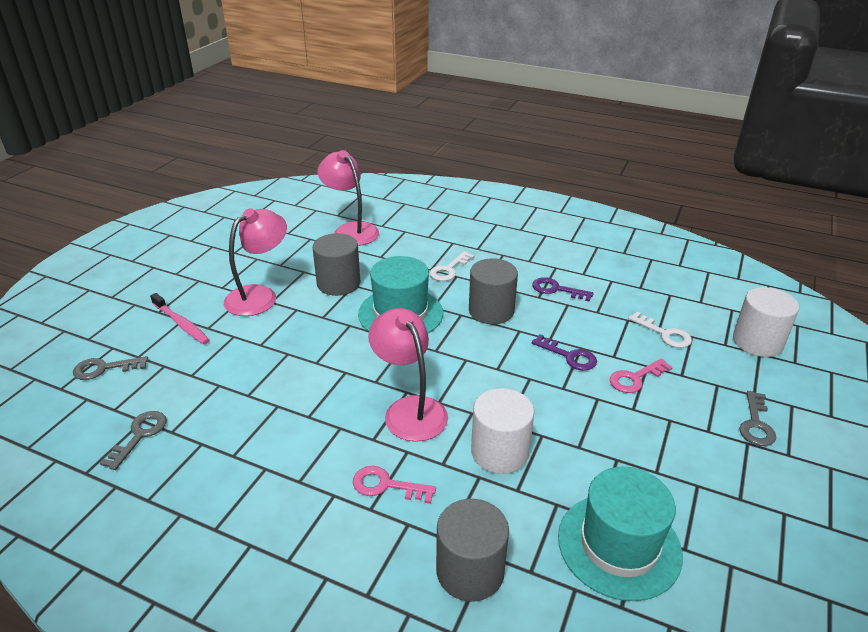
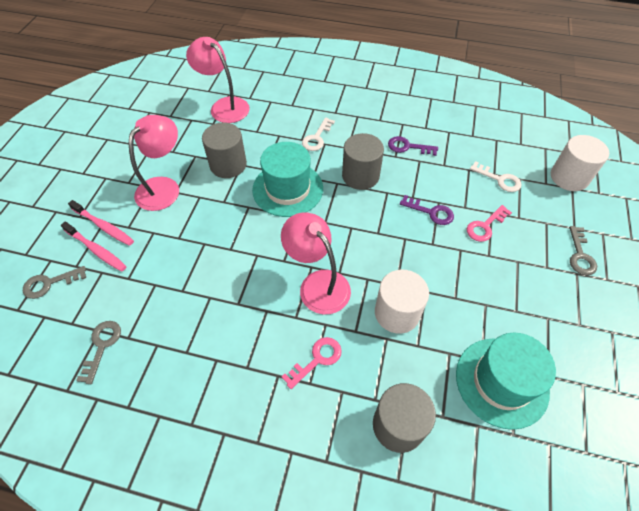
camera: 10 degrees left, 20 degrees up
pink key [353,466,436,504] -> pink key turned 135 degrees clockwise [282,337,342,389]
none -> pink toothbrush [61,221,127,272]

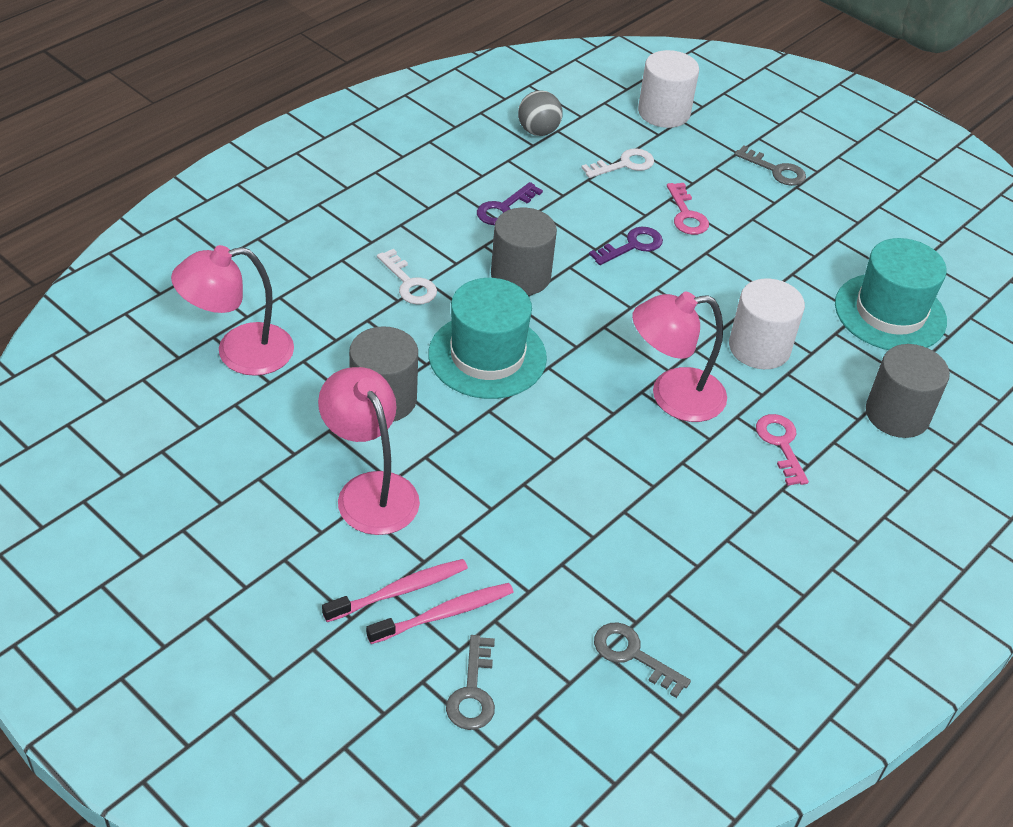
camera: 65 degrees left, 10 degrees down
none -> grey ball [518,90,562,136]

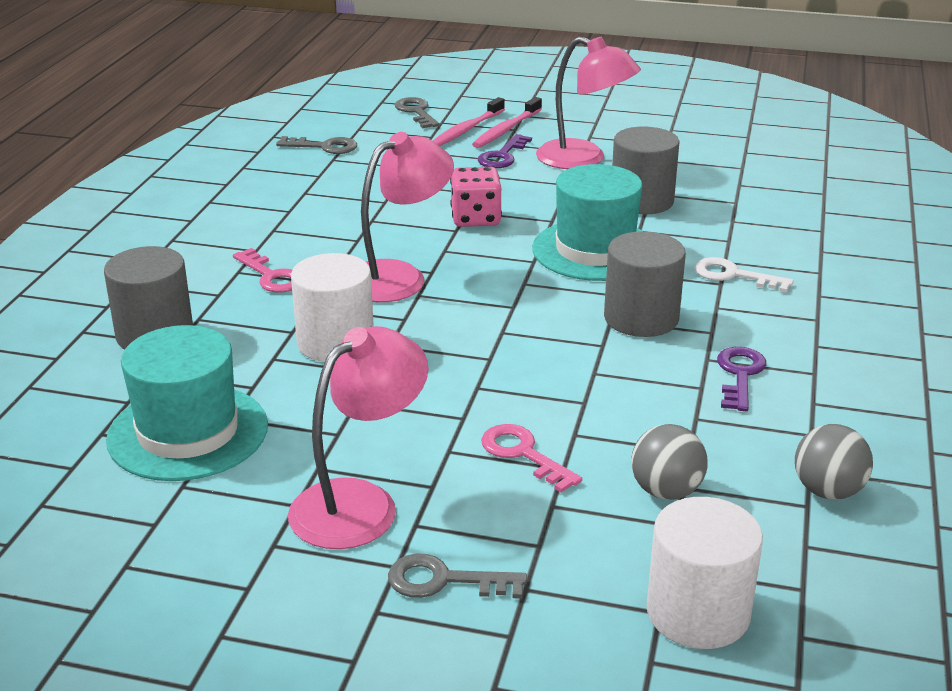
camera: 155 degrees right, 15 degrees down
pink lamp [171,245,294,376] -> pink lamp moved to [288,326,429,549]
white key [581,148,654,178] -> grey ball [631,424,707,500]
purple key [589,227,663,265] -> purple key moved to [478,134,532,168]
none -> pink dice [450,167,502,227]

